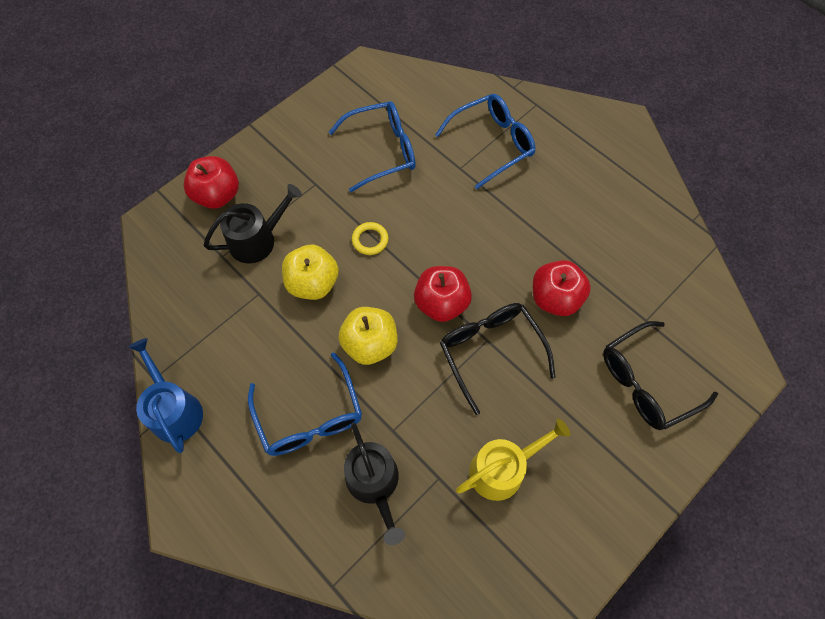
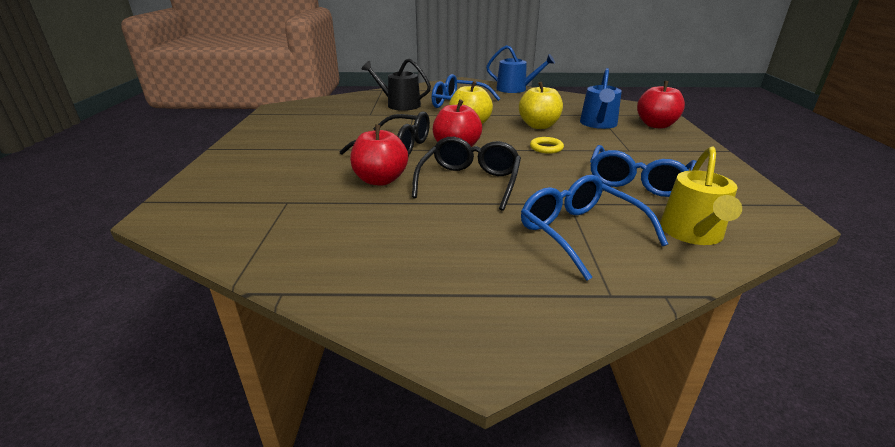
camera: 135 degrees right, 35 degrees down
black watering can [203,184,302,263] -> blue watering can [580,68,622,129]
blue glasses [435,94,535,189] -> blue glasses turned 135 degrees clockwise [521,175,668,281]
yellow watering can [456,419,570,501] -> yellow watering can moved to [660,147,742,245]
black glasses [603,321,718,430] -> black glasses moved to [412,137,521,211]

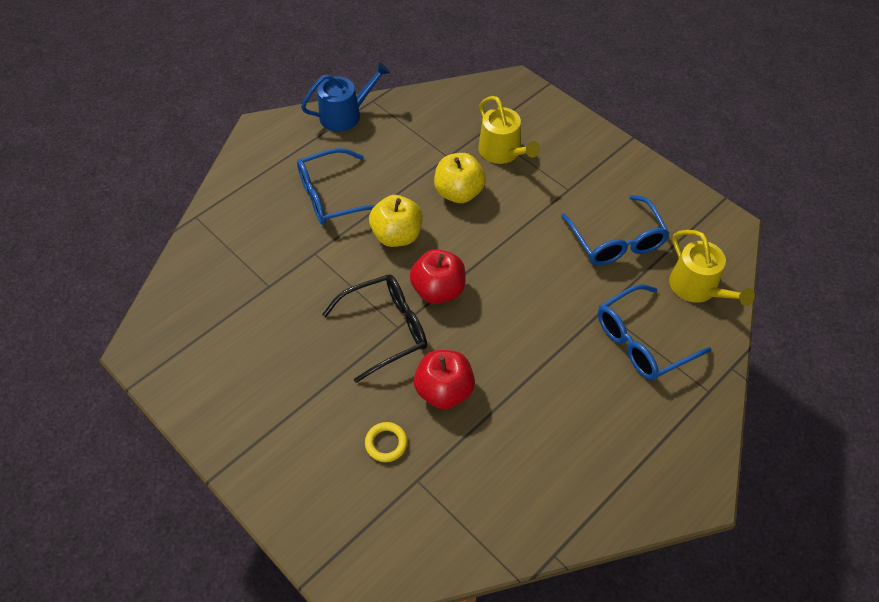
camera: 45 degrees left, 25 degrees up
black watering can [362,59,431,111] -> none
black glasses [412,137,521,211] -> none
blue glasses [521,175,668,281] -> blue glasses turned 45 degrees counterclockwise [598,284,711,380]
yellow ring [530,137,564,154] -> yellow ring moved to [365,422,408,462]
blue watering can [580,68,622,129] -> yellow watering can [478,96,540,164]
red apple [637,81,685,129] -> none

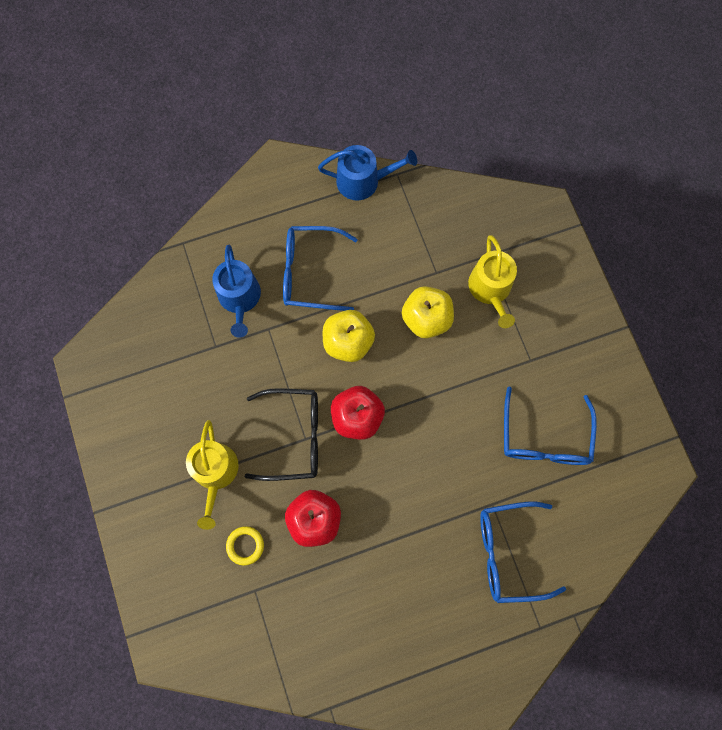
camera: 25 degrees right, 20 degrees up
yellow watering can [669,230,755,306] -> yellow watering can moved to [186,420,239,530]
none -> blue watering can [212,245,261,338]

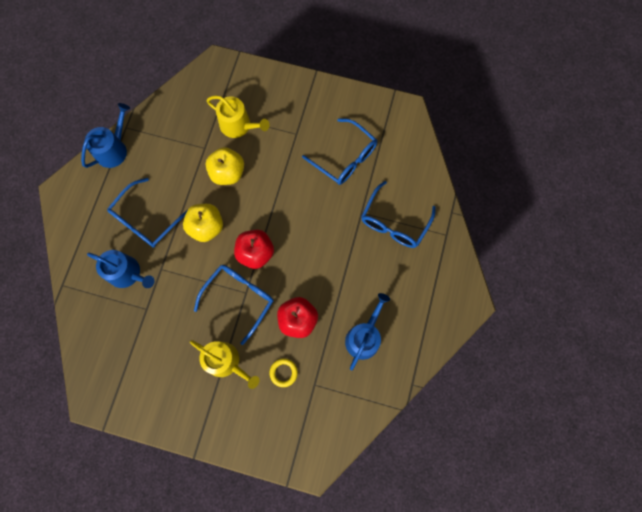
camera: 55 degrees left, 0 degrees up
black glasses [245,388,318,481] -> blue glasses [194,265,273,345]
none -> blue watering can [345,293,390,371]

